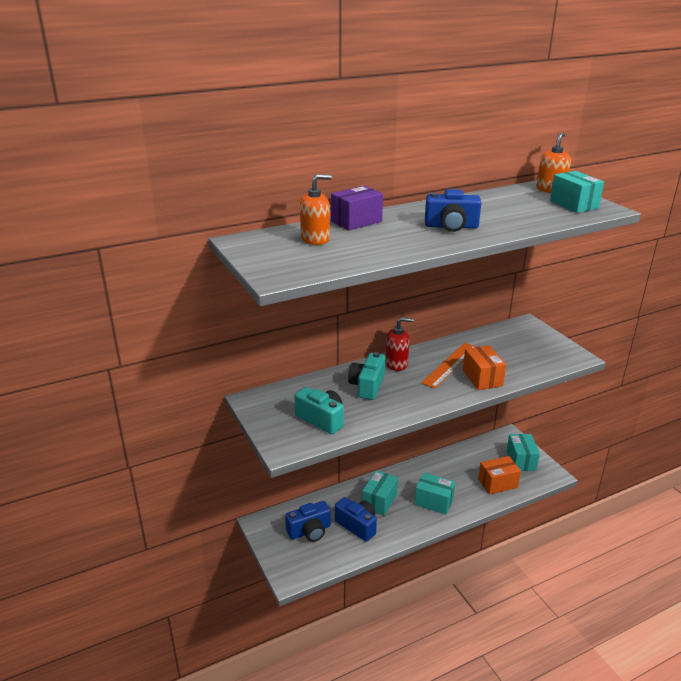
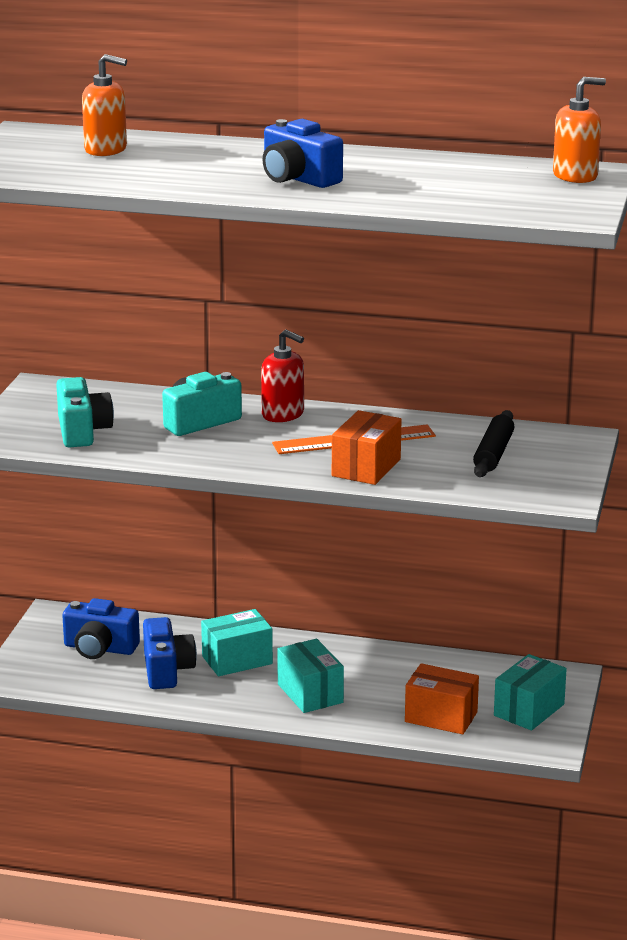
camera: 40 degrees right, 5 degrees down
purple box [331,186,383,231] -> none
turquoise box [550,171,604,213] -> none
none -> black rolling pin [473,410,514,477]

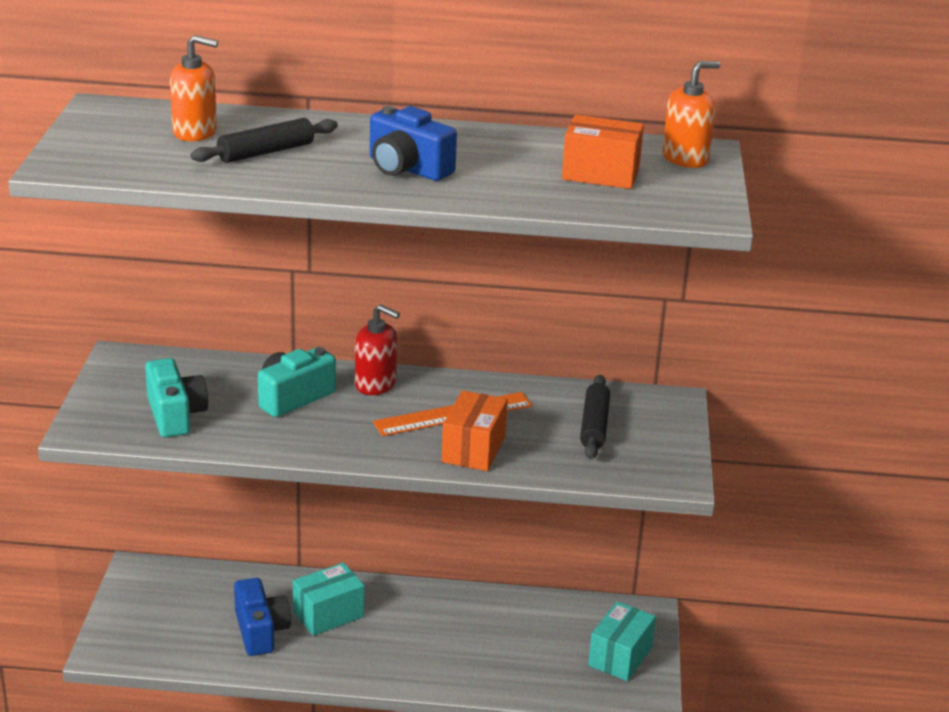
camera: 10 degrees left, 5 degrees up
blue camera [62,598,140,659] -> none
turquoise box [277,639,344,713] -> none
orange box [405,663,479,734] -> orange box moved to [562,115,644,189]
none -> black rolling pin [190,118,338,163]

